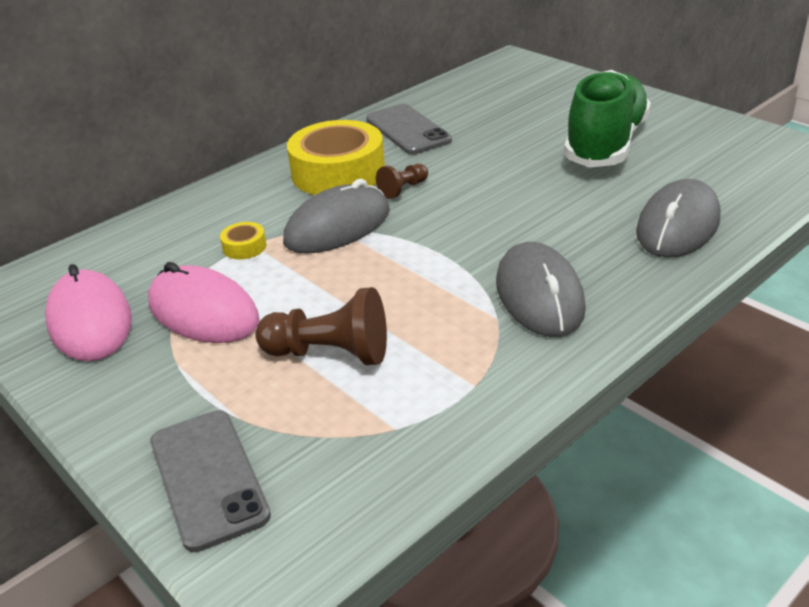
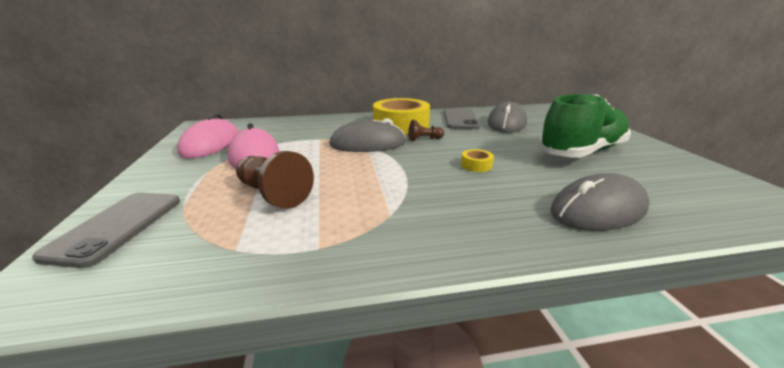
camera: 30 degrees right, 10 degrees down
yellow tape [220,222,266,260] -> yellow tape moved to [461,149,494,172]
grey mouse [496,242,586,337] -> grey mouse moved to [487,102,527,133]

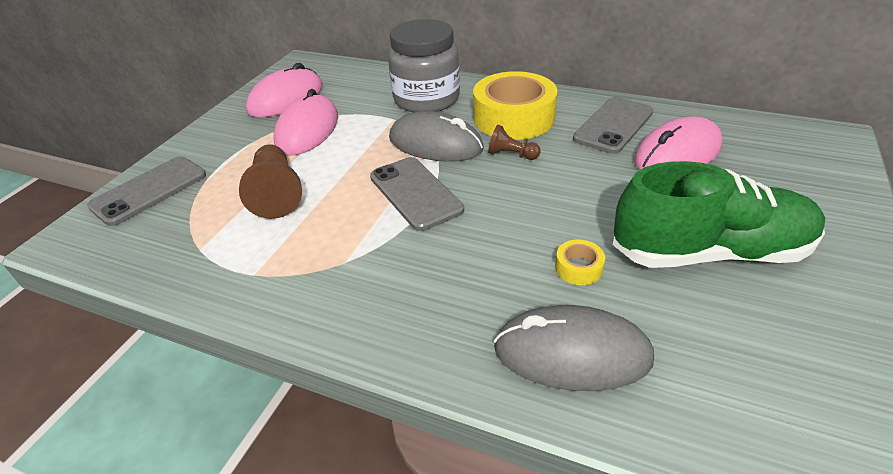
camera: 35 degrees right, 15 degrees up
yellow tape [461,149,494,172] -> yellow tape moved to [555,239,605,285]
grey mouse [487,102,527,133] -> pink mouse [634,116,723,170]
none -> grey phone [370,157,464,231]
none -> grey jar [388,19,460,112]

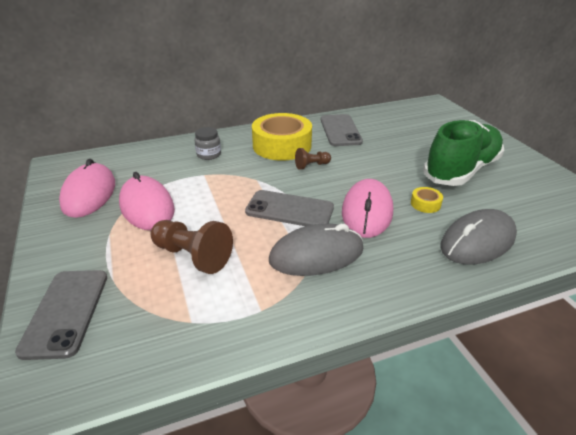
camera: 45 degrees left, 5 degrees down
grey jar [388,19,460,112] -> grey jar [194,127,221,160], size x0.45
grey mouse [389,111,484,162] -> grey mouse moved to [269,224,363,276]
pink mouse [634,116,723,170] -> pink mouse moved to [342,179,393,238]

